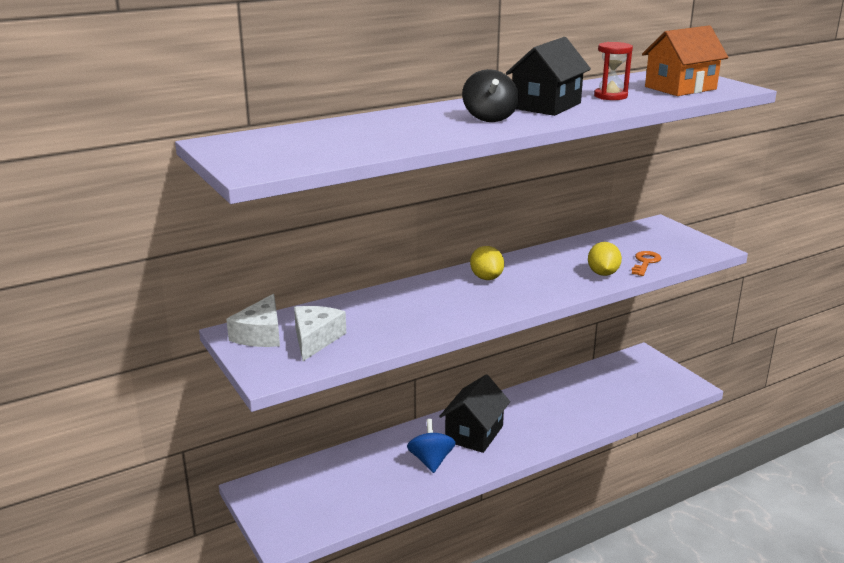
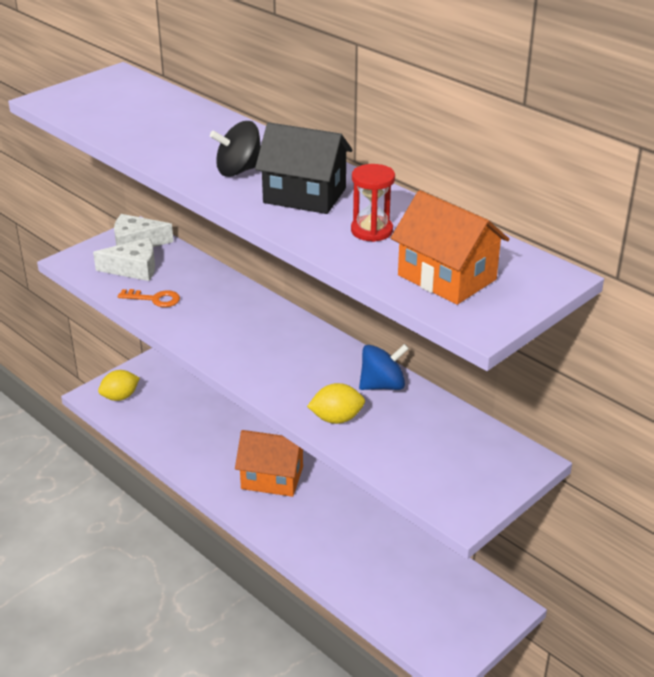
camera: 75 degrees right, 10 degrees up
blue spinning top [407,419,456,473] -> blue spinning top moved to [359,344,409,390]
black house [439,375,510,453] -> orange house [235,430,303,497]
yellow lemon [470,246,504,280] -> yellow lemon moved to [98,370,140,401]
orange key [632,251,661,276] -> orange key moved to [118,289,180,307]

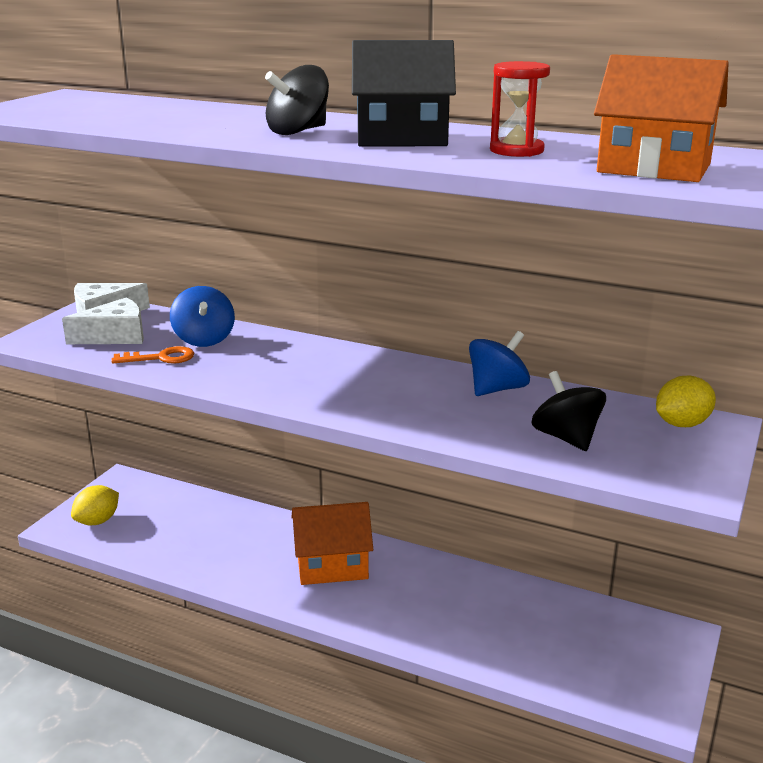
camera: 20 degrees left, 10 degrees down
yellow lemon [307,383,365,424] -> yellow lemon moved to [656,376,716,427]
none -> blue spinning top [170,286,235,347]
none -> black spinning top [531,371,606,451]

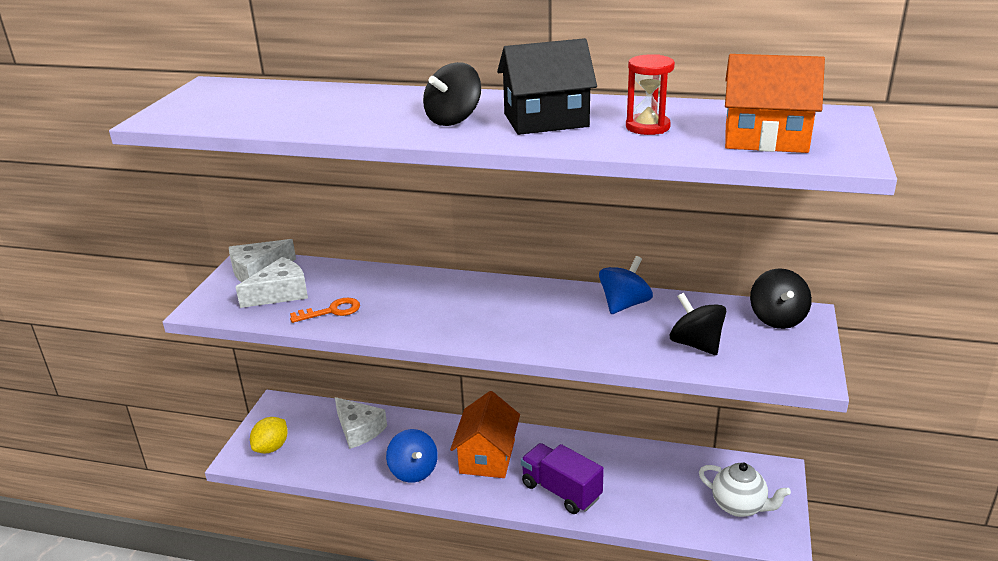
camera: 10 degrees left, 5 degrees up
blue spinning top [170,286,235,347] -> blue spinning top moved to [386,429,438,483]
orange house [292,502,373,585] -> orange house turned 60 degrees counterclockwise [450,391,520,478]
yellow lemon [656,376,716,427] -> black spinning top [750,268,812,329]
none -> white cheese [335,397,387,449]
none -> purple truck [521,443,604,514]
none -> white teapot [699,463,791,517]

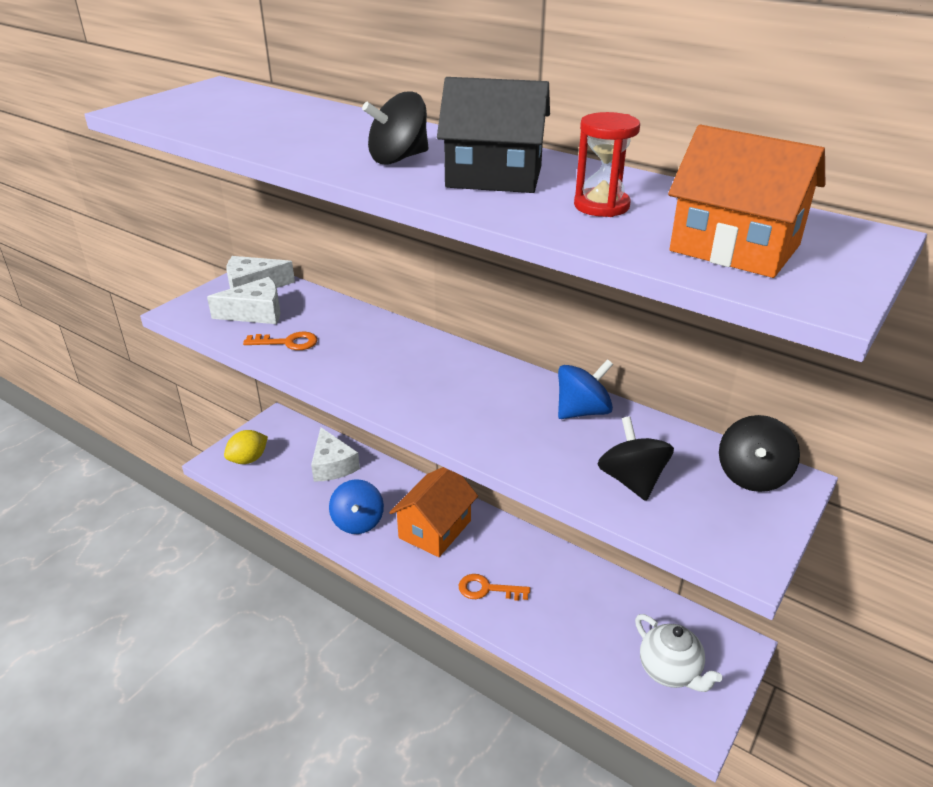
camera: 20 degrees right, 5 degrees up
purple truck [521,443,604,514] -> orange key [458,574,530,601]

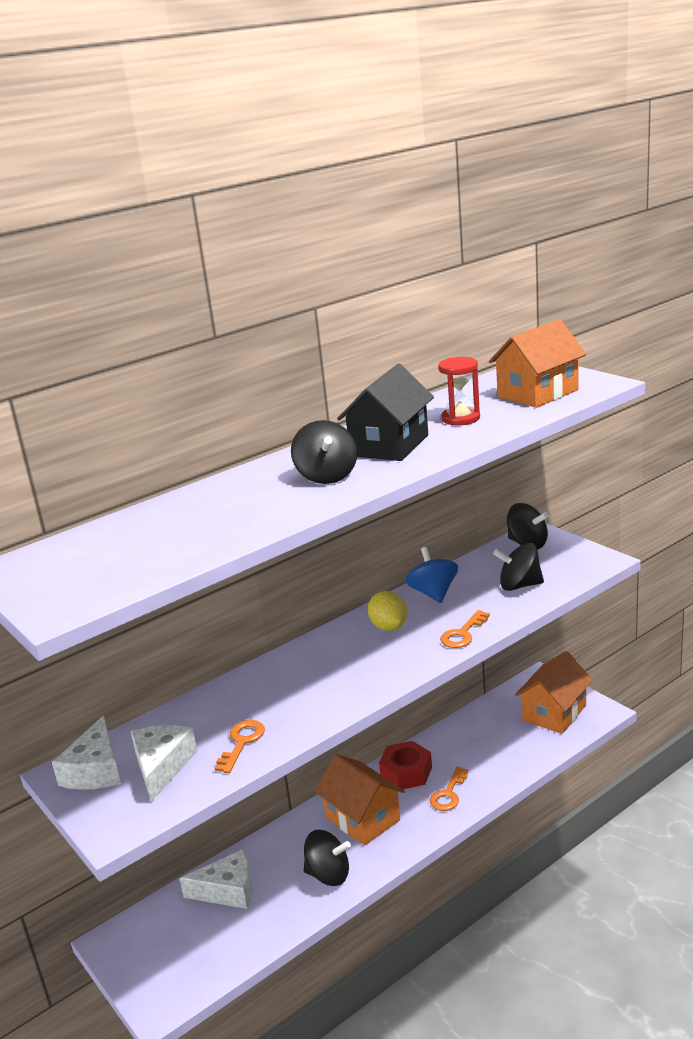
camera: 70 degrees left, 10 degrees down
yellow lemon [224,430,268,464] -> yellow lemon moved to [368,591,408,631]
blue spinning top [329,479,384,534] -> black spinning top [304,830,351,886]
white teapot [635,614,722,692] -> orange house [515,651,593,734]
none -> red nut [379,741,432,789]
none -> orange key [440,610,490,648]

